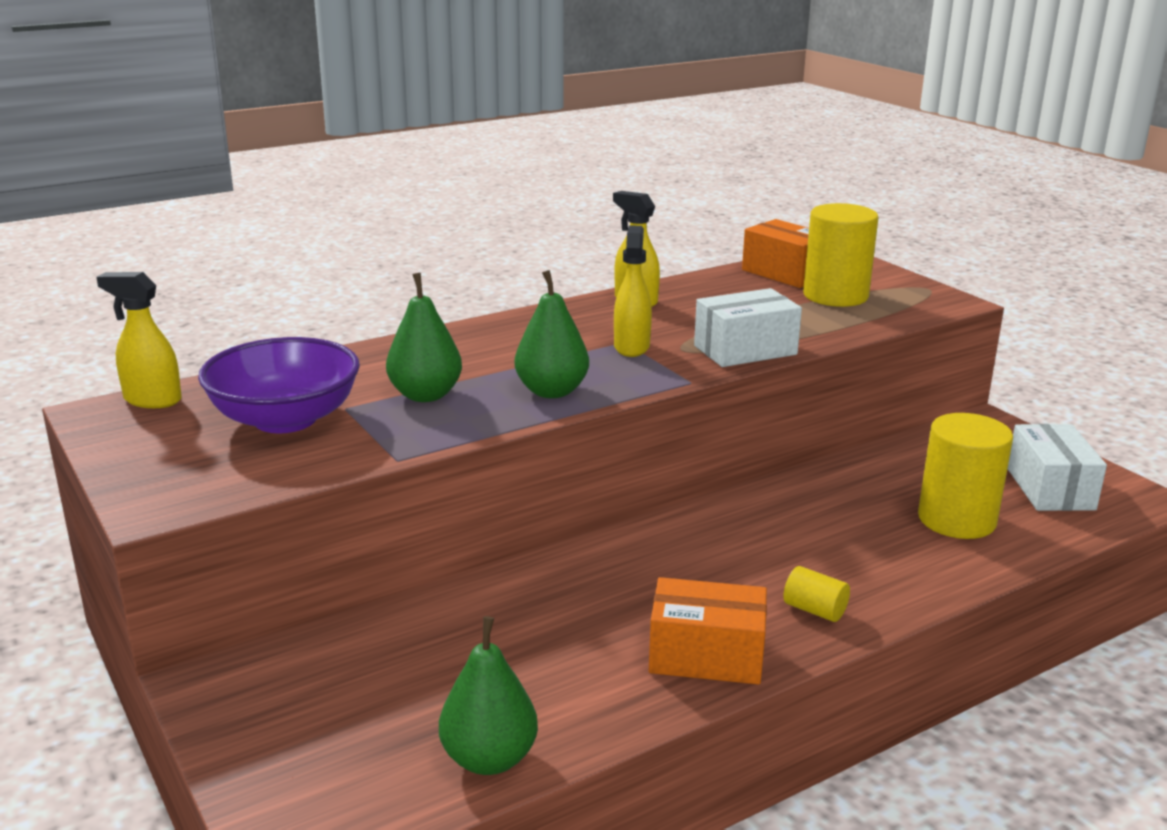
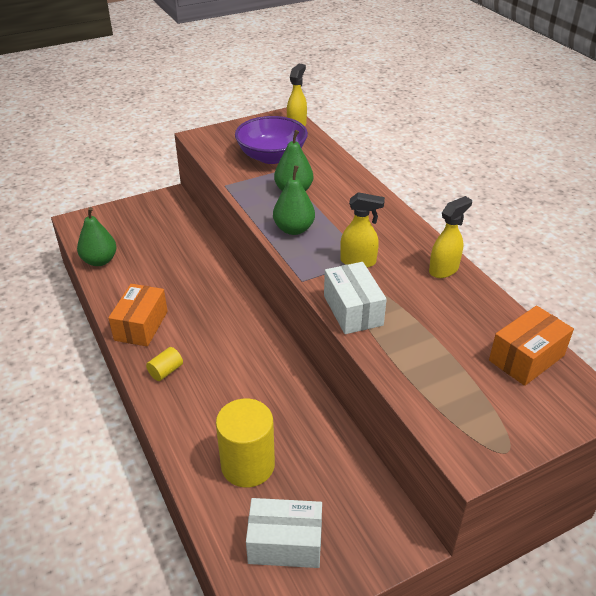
camera: 95 degrees right, 15 degrees up
yellow cylinder [803,203,879,307] -> none

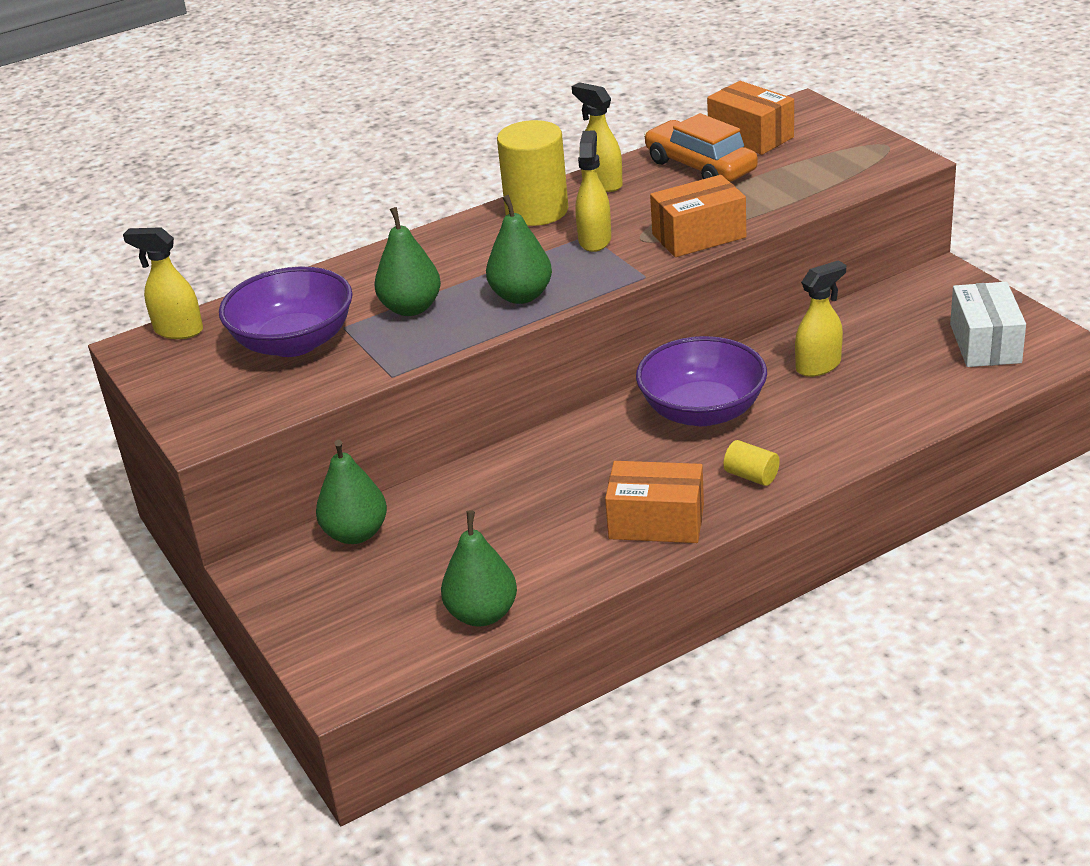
camera: 90 degrees left, 5 degrees down
yellow cylinder [216,399,275,487] -> yellow cylinder moved to [497,120,568,226]
white box [324,262,387,334] -> orange box [650,175,746,257]
none -> green pear [316,440,387,544]
none -> purple bowl [636,336,767,426]
none -> orange car [644,113,758,182]
none -> yellow spray bottle [795,260,846,377]

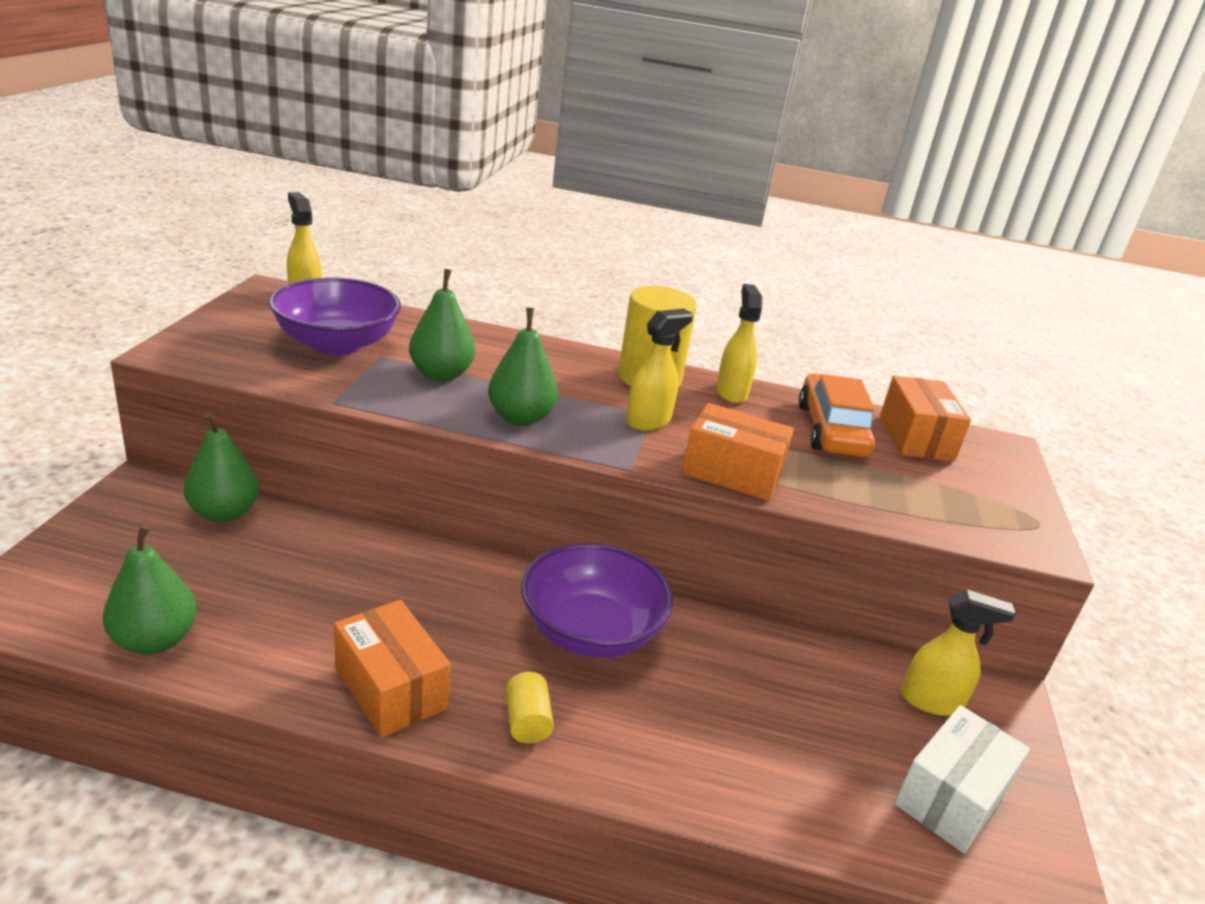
camera: 35 degrees right, 5 degrees down
yellow spray bottle [795,260,846,377] -> yellow spray bottle moved to [901,590,1016,716]

